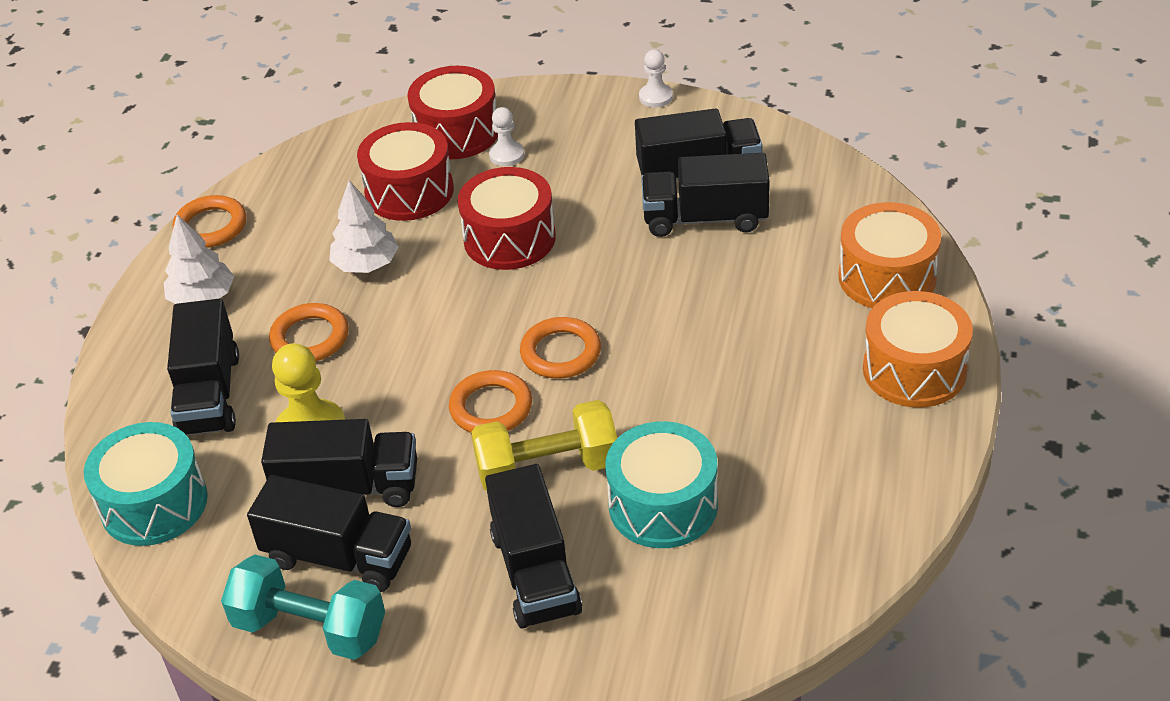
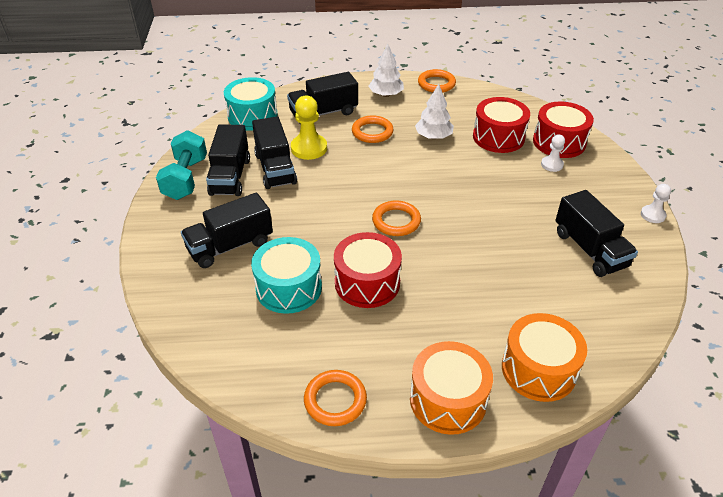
camera: 70 degrees right, 0 degrees up
orange ring [449,370,532,433] -> orange ring moved to [304,370,367,426]
red drum [458,167,556,270] -> red drum moved to [334,232,402,308]
yellow dumbbell [471,400,617,491] -> none
black truck [641,153,770,237] -> none

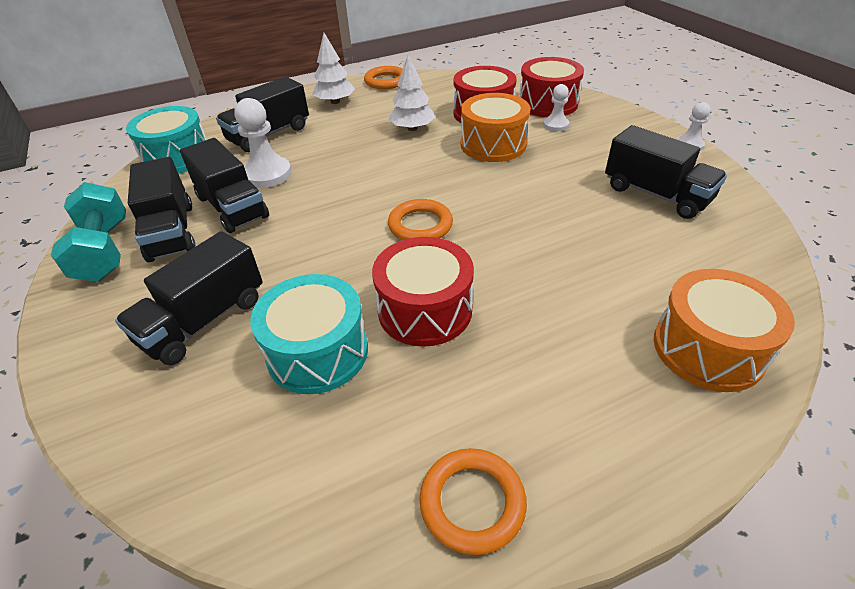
camera: 20 degrees left, 0 degrees up
yellow pawn [291,96,327,160] -> white pawn [234,98,292,188]
orange ring [352,115,394,143] -> none
orange drum [410,341,493,435] -> orange drum moved to [461,93,530,162]

